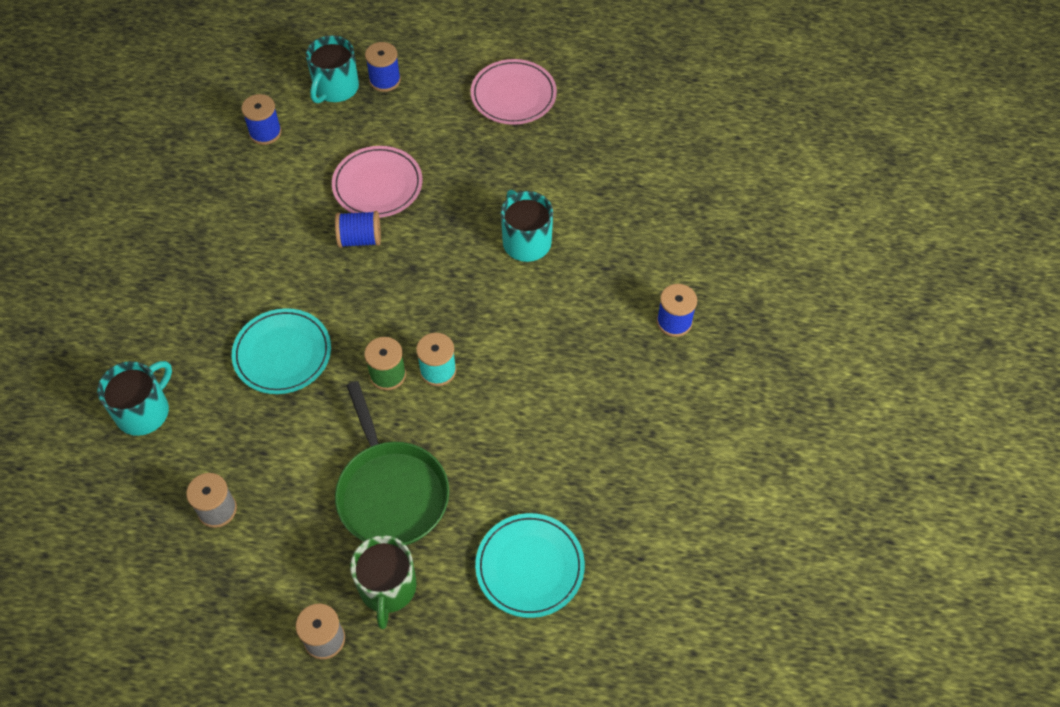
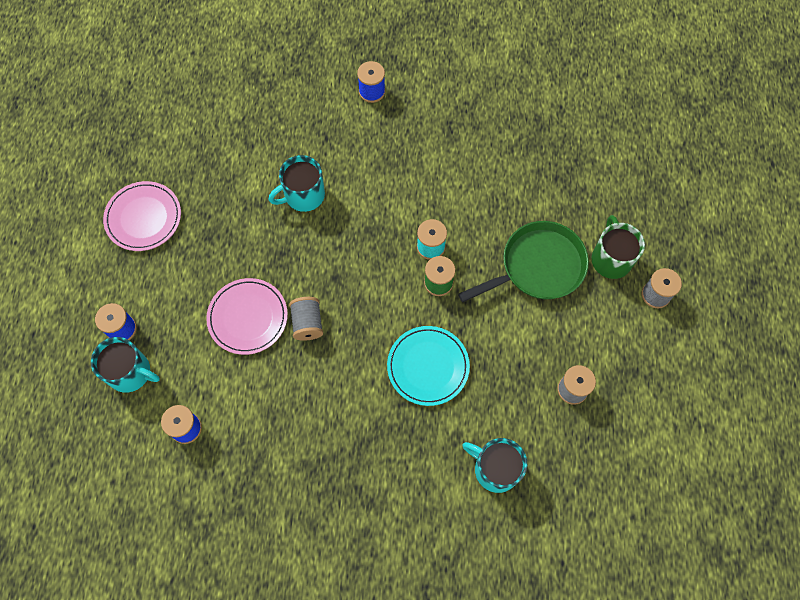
camera: 95 degrees left, 10 degrees up
blue spool [335,211,381,248] -> grey spool [289,297,323,341]
green mug [350,535,417,629] -> green mug turned 90 degrees counterclockwise [591,215,645,279]
turquoise plate [475,513,585,618] -> none

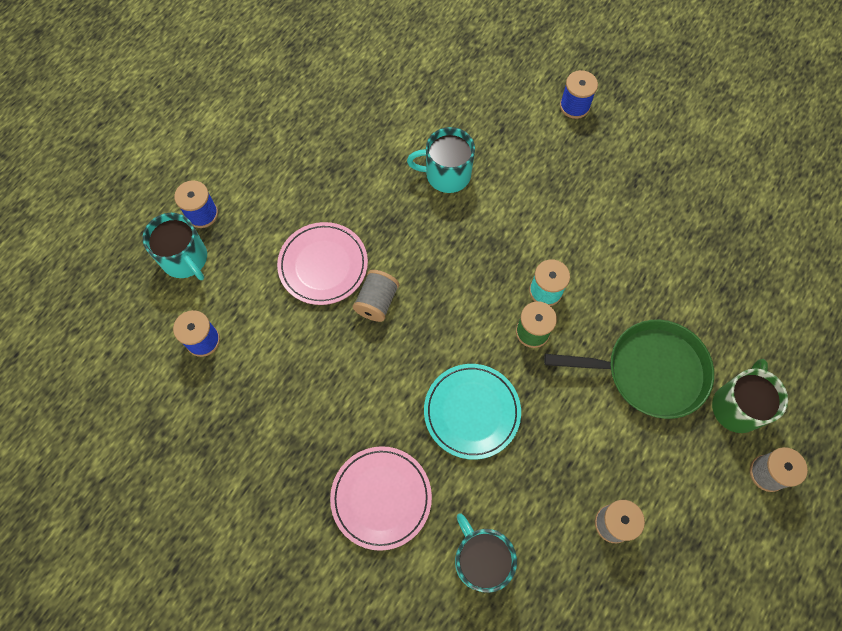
camera: 30 degrees right, 0 degrees up
pink plate [103,181,181,251] -> pink plate moved to [330,446,432,551]

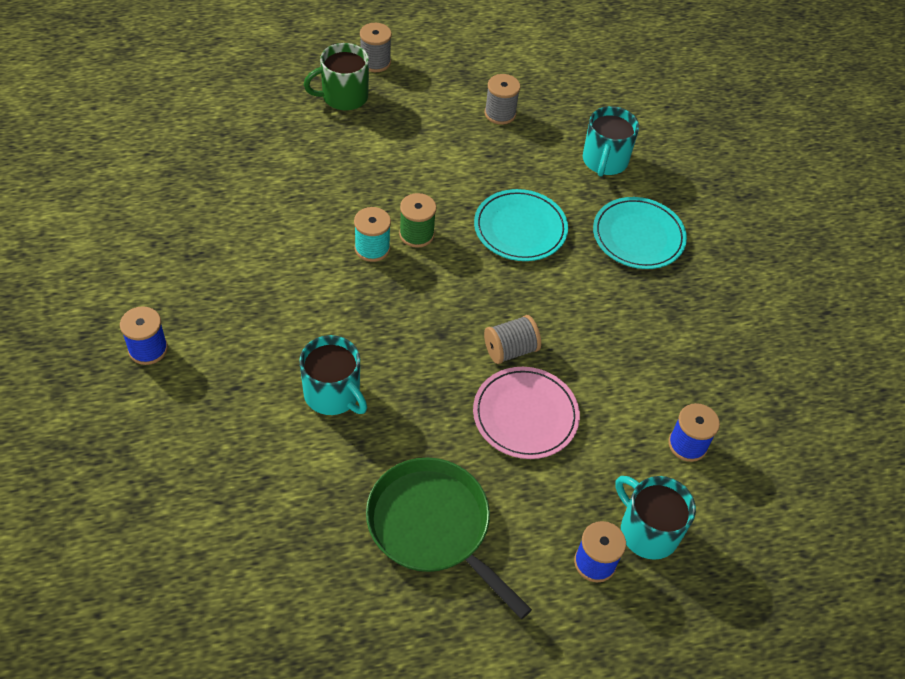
camera: 140 degrees left, 15 degrees down
turquoise mug [143,213,207,280] -> turquoise mug turned 45 degrees counterclockwise [615,476,696,560]
pink plate [330,446,432,551] -> turquoise plate [593,197,687,269]
green pan [544,320,714,419] -> green pan moved to [366,457,532,619]

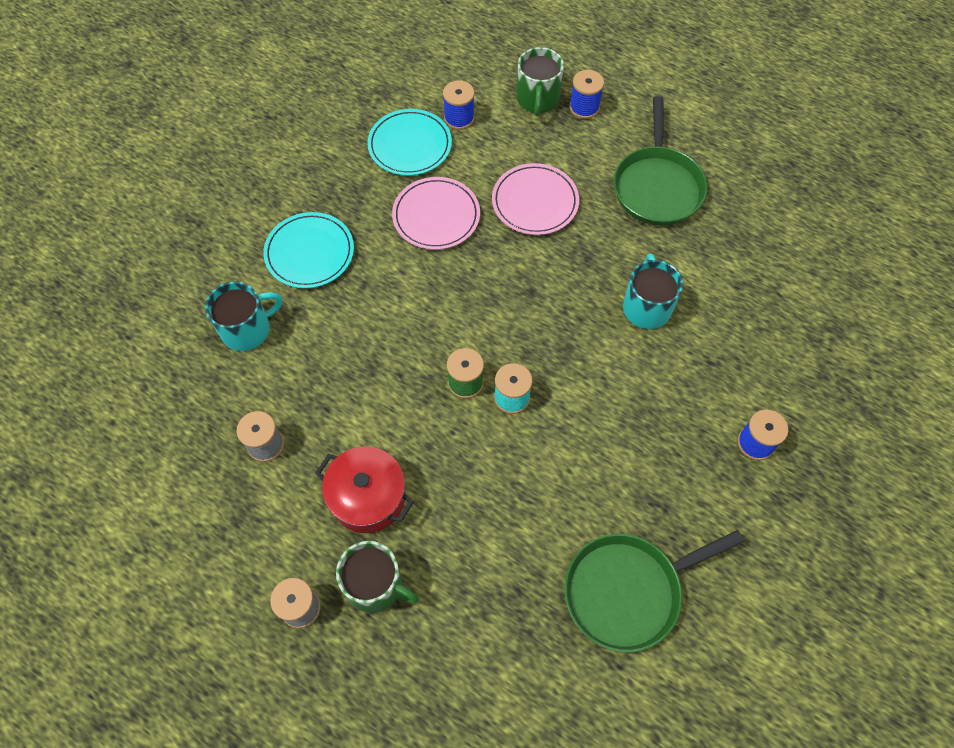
camera: 130 degrees left, 10 degrees up
turquoise plate [474,189,568,261] -> turquoise plate moved to [367,109,452,176]
grey spool [484,315,541,364] -> none
turquoise mug [615,476,696,560] -> green mug [517,47,564,116]
none -> red pot [315,447,414,533]
none -> pink plate [392,177,480,250]
none -> green pan [564,530,744,653]

